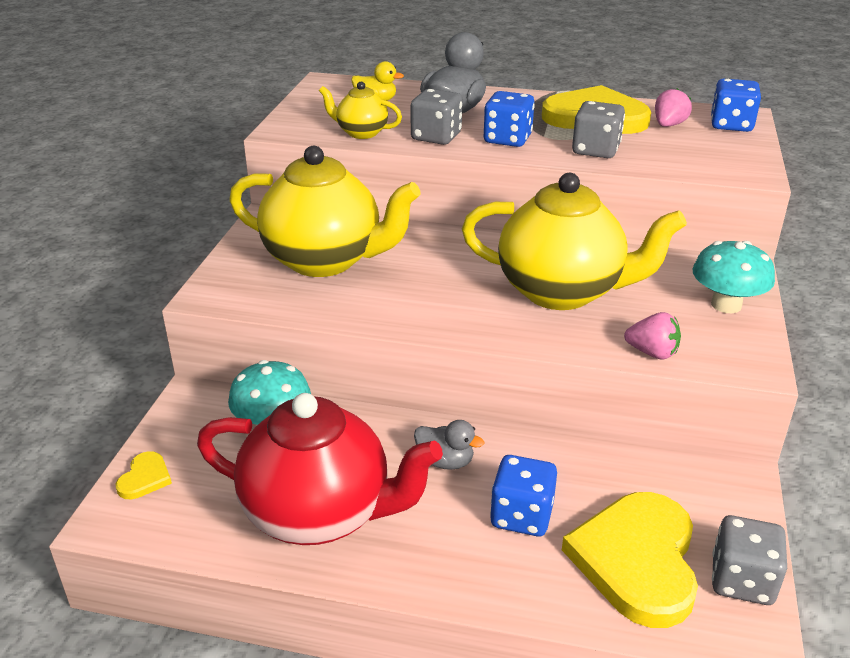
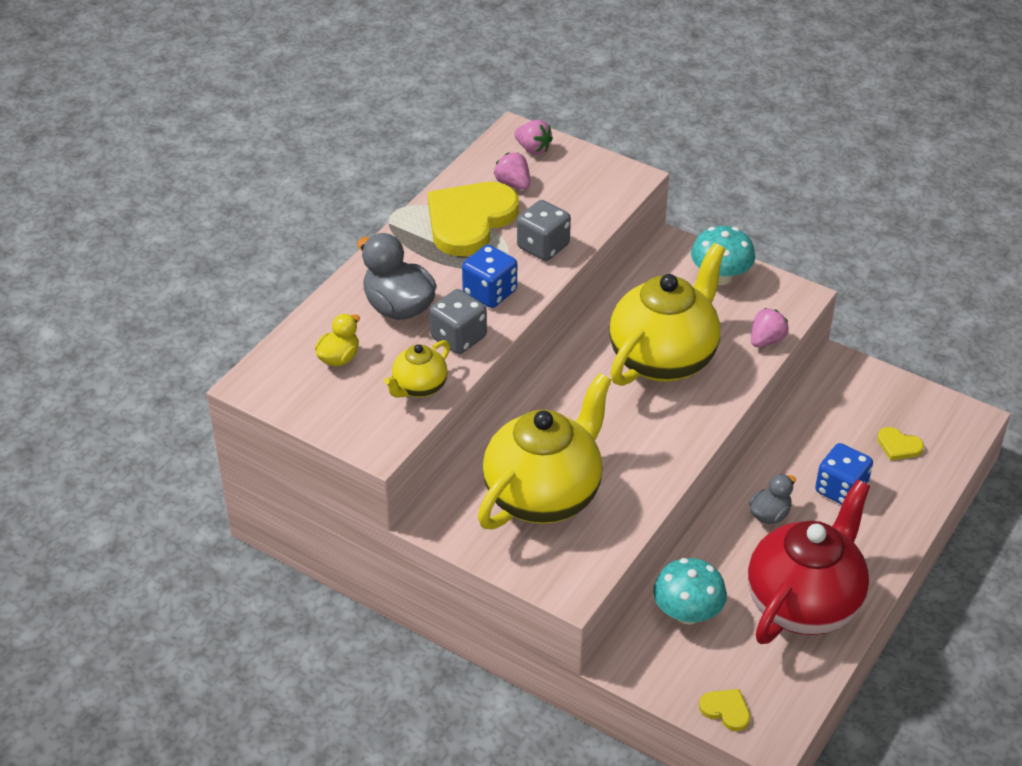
camera: 70 degrees left, 10 degrees up
yellow heart [562,492,698,628] -> yellow heart [877,427,924,461], size x0.43
blue dice [711,79,761,132] -> pink strawberry [514,120,553,155]
grey dice [712,515,787,605] -> none

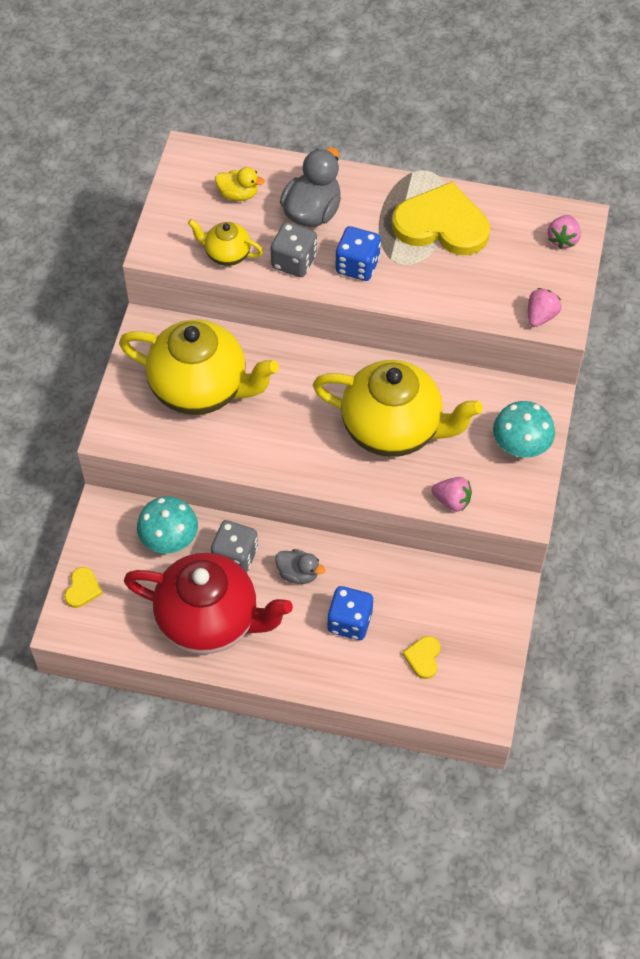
camera: 70 degrees right, 15 degrees up
pink strawberry [494,152,530,190] -> pink strawberry moved to [528,288,562,327]
grey dice [517,200,571,261] -> grey dice moved to [211,520,258,573]

